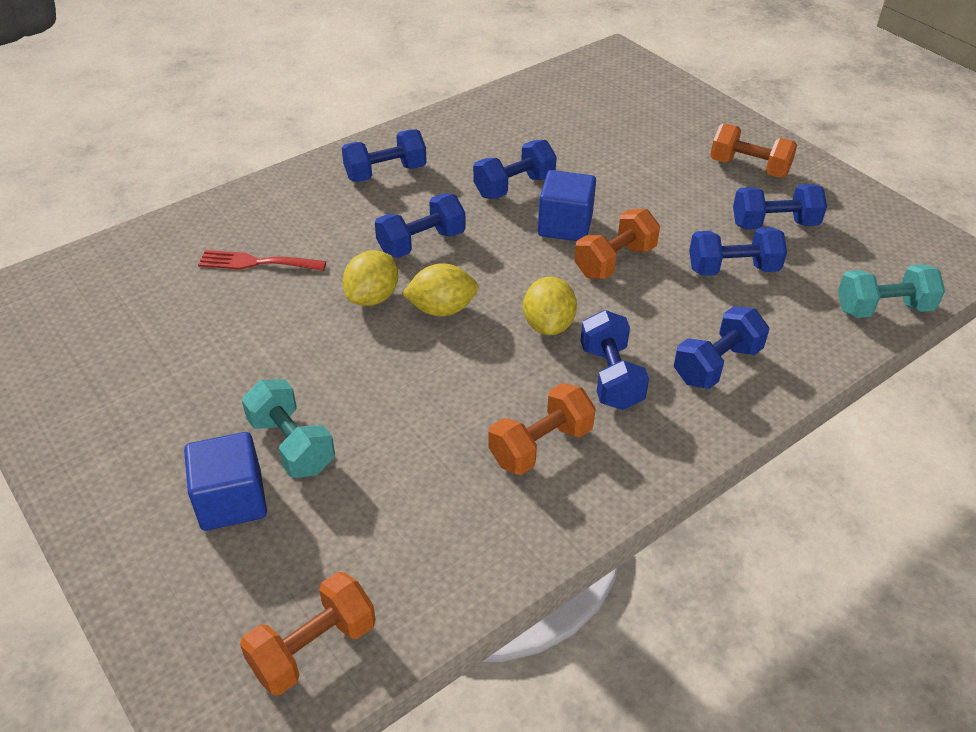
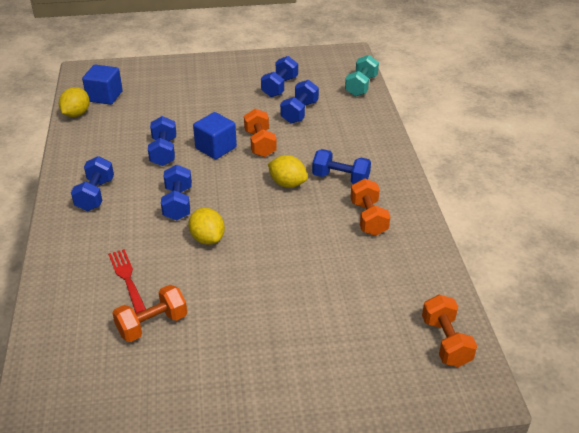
camera: 60 degrees left, 5 degrees down
blue cube [184,432,267,531] -> blue cube moved to [82,65,123,105]
red fork [198,250,326,271] -> red fork turned 120 degrees clockwise [108,249,146,314]
turquoise dumbbell [242,379,335,478] -> none
yellow lemon [402,263,479,316] -> yellow lemon moved to [59,87,90,117]
blue dumbbell [674,306,769,389] -> none
orange dumbbell [710,123,797,178] -> orange dumbbell moved to [112,285,187,342]

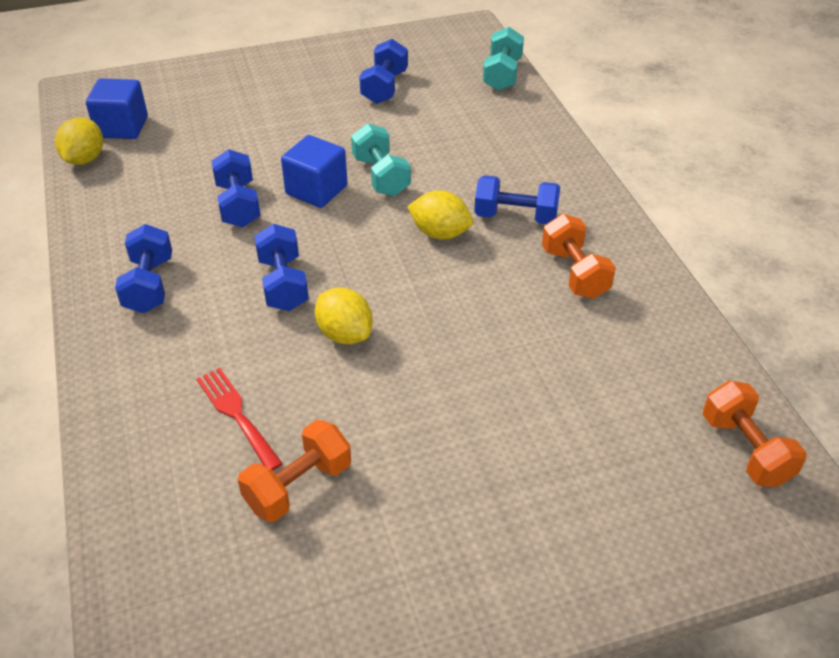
camera: 10 degrees left, 5 degrees up
orange dumbbell [244,109,277,157] -> turquoise dumbbell [351,123,411,196]
blue dumbbell [280,80,319,124] -> none

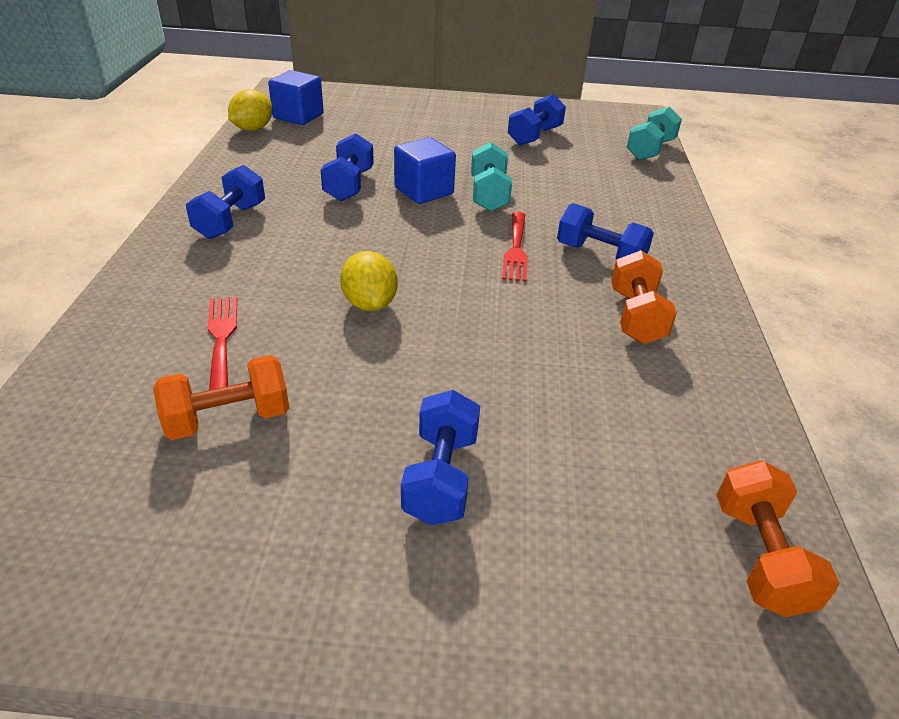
camera: 20 degrees right, 5 degrees down
blue dumbbell [254,224,309,311] -> blue dumbbell moved to [401,390,480,525]
yellow lemon [407,190,473,239] -> red fork [502,212,528,282]

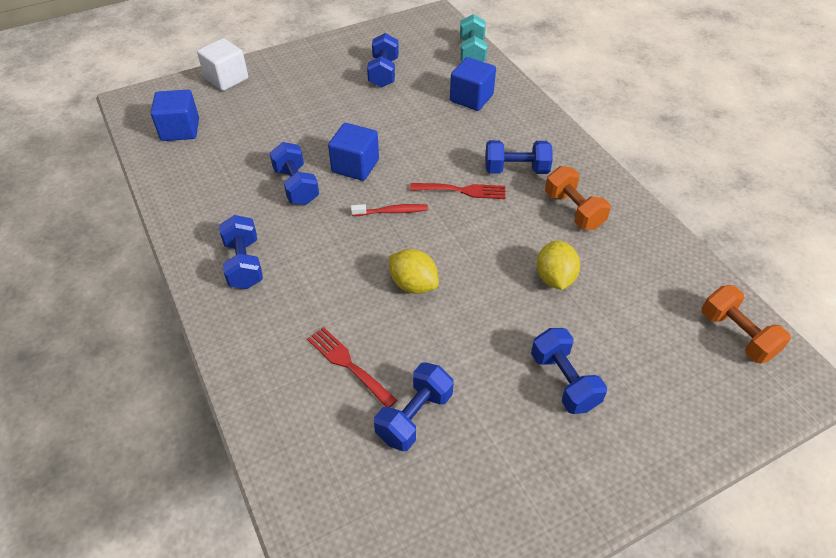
camera: 30 degrees left, 10 degrees up
orange dumbbell [153,355,289,440] -> blue dumbbell [374,362,454,452]
yellow lemon [228,89,272,131] -> yellow lemon moved to [537,241,580,290]
turquoise dumbbell [471,142,512,212] -> none
red fork [502,212,528,282] -> red fork turned 60 degrees counterclockwise [410,183,505,199]
none -> white cube [197,38,248,91]
none -> red toothbrush [351,204,428,216]
none -> blue cube [450,57,496,111]

